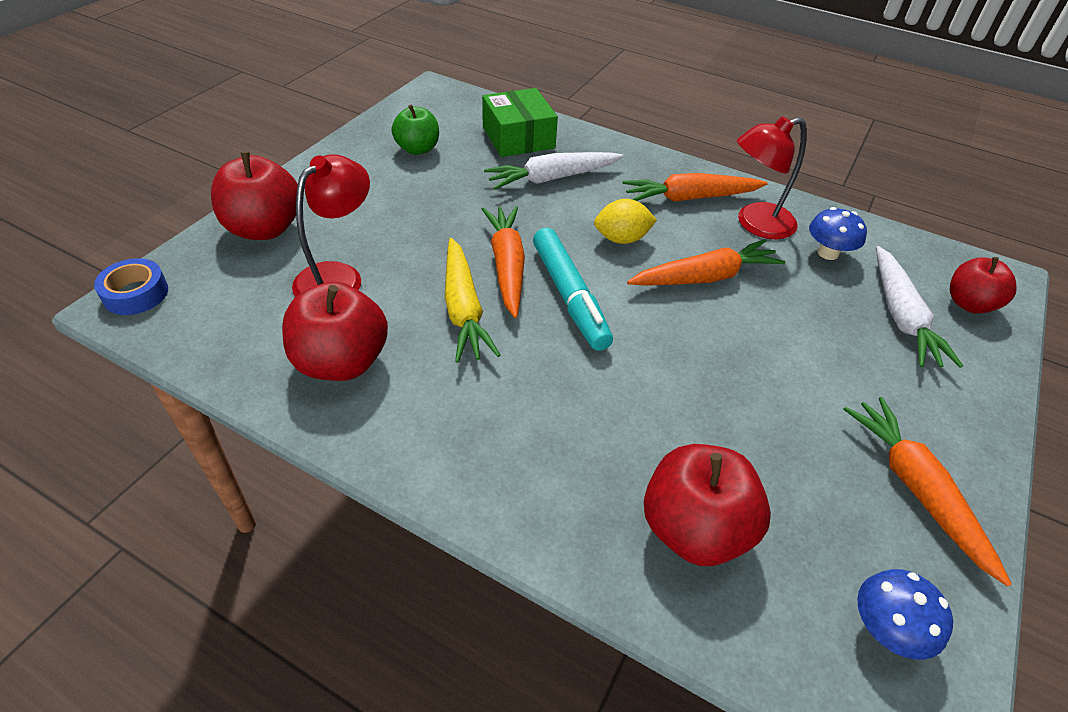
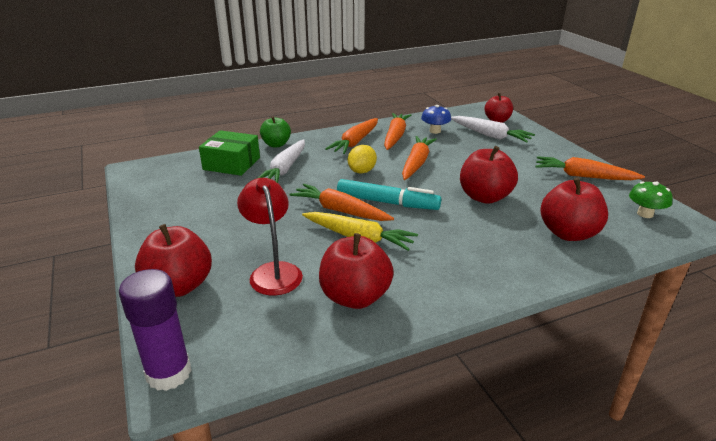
camera: 50 degrees left, 15 degrees down
blue tape [94,258,168,315] -> purple glue stick [119,269,192,391]
green apple [391,105,439,155] -> green apple moved to [260,116,291,147]
red lamp [737,116,807,239] -> orange carrot [384,113,411,150]
blue mushroom [857,569,953,660] -> green mushroom [629,181,673,218]
none -> red apple [460,146,518,204]

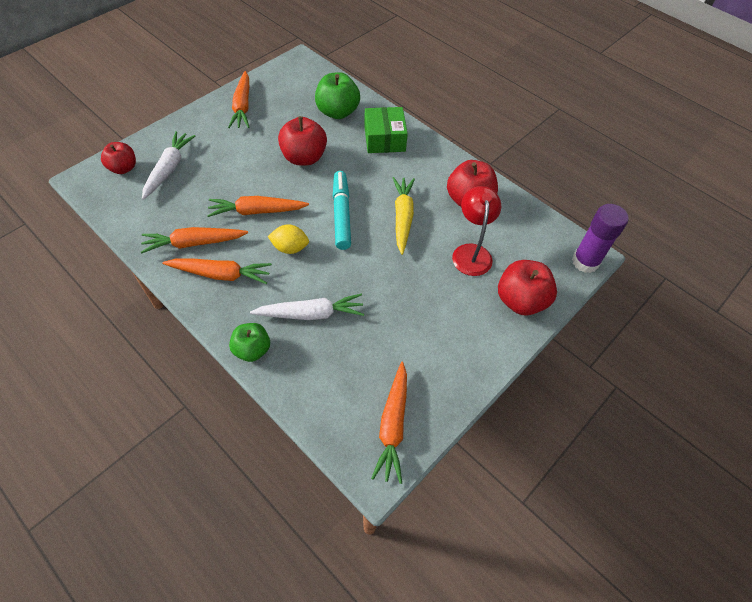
camera: 115 degrees left, 25 degrees up
green box [199,130,260,176] -> green box moved to [364,107,408,153]
red lamp [237,178,303,295] -> red lamp turned 135 degrees clockwise [452,186,501,276]
orange carrot [289,184,394,221] -> orange carrot moved to [371,362,407,484]
blue mushroom [421,105,451,134] -> none
red apple [540,177,608,241] -> green apple [315,72,360,119]
green mushroom [629,181,673,218] -> none

